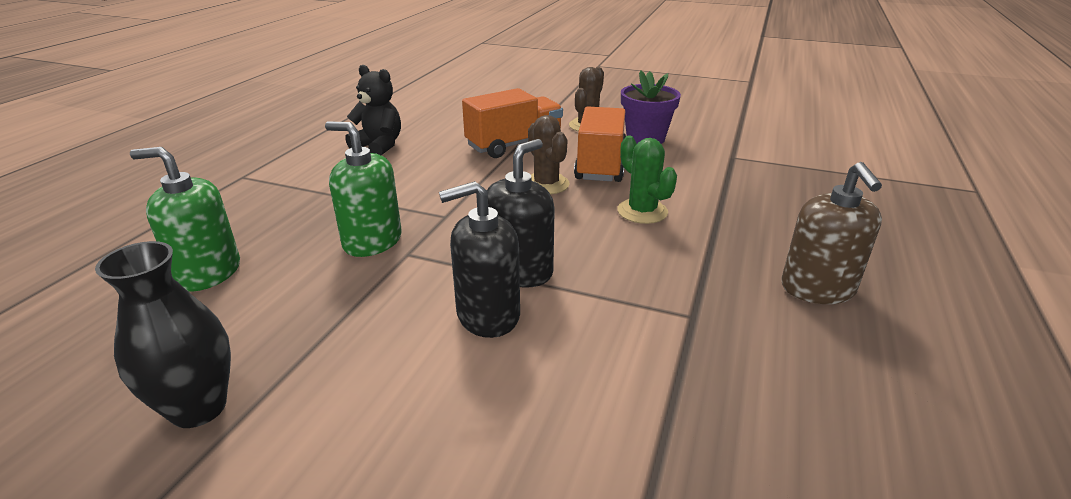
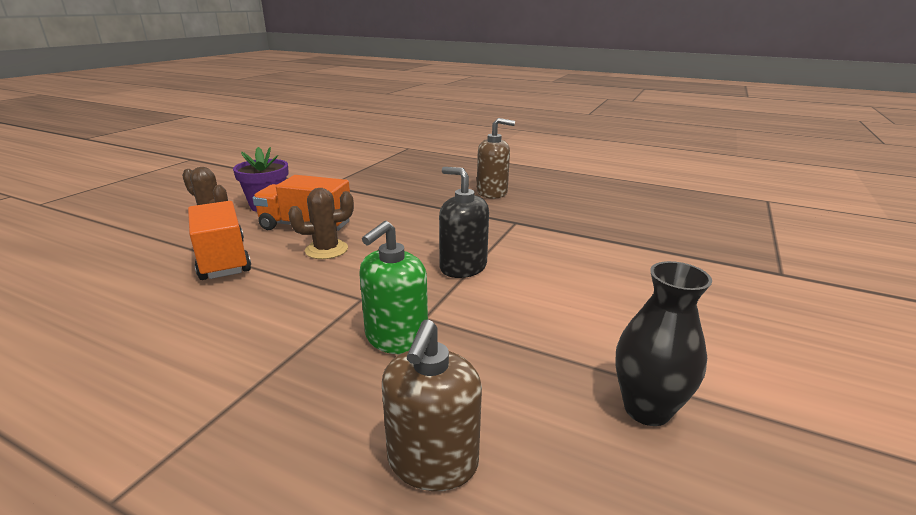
camera: 85 degrees left, 5 degrees down
green soap dispenser [130,147,240,292] -> brown soap dispenser [382,319,482,491]
black teddy bear [345,65,401,155] -> none
black soap dispenser [439,181,520,338] -> none
green cactus [617,136,677,224] -> none

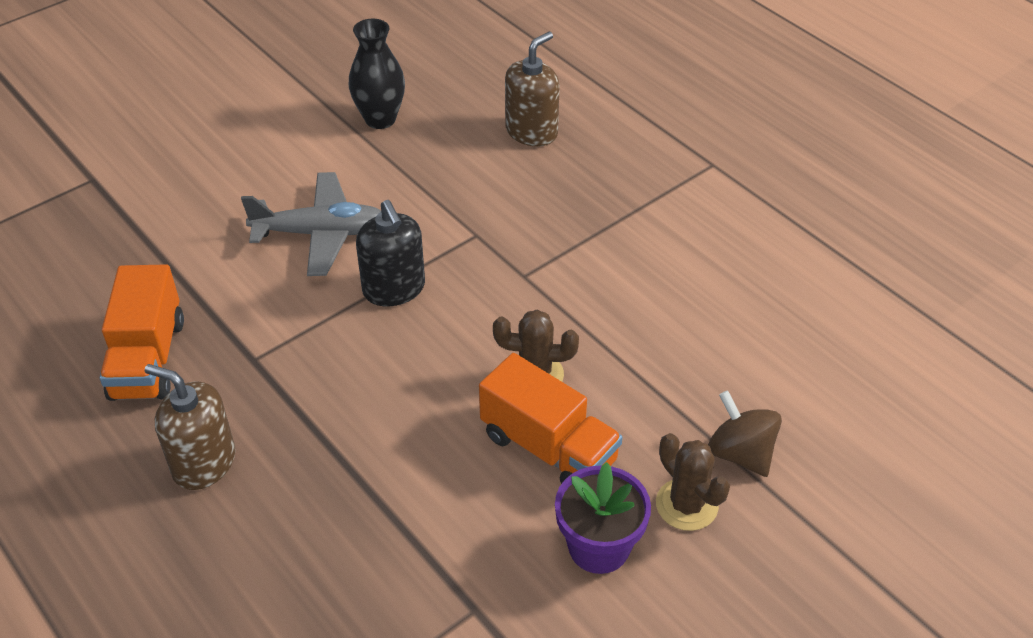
camera: 155 degrees left, 20 degrees up
orange truck [188,201,251,280] -> orange truck moved to [100,264,184,401]
green soap dispenser [359,221,428,354] -> none
none -> grey plane [241,172,381,276]
none -> brown spinning top [708,390,782,477]

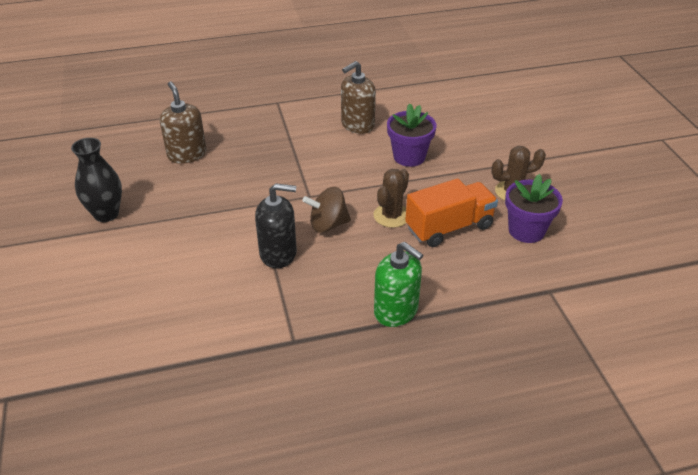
camera: 65 degrees left, 5 degrees down
orange truck [100,264,184,401] -> none
brown soap dispenser [145,364,235,490] -> brown soap dispenser moved to [341,61,376,134]
grey plane [241,172,381,276] -> none
brown spinning top [708,390,782,477] -> brown spinning top moved to [302,187,351,233]
none -> green soap dispenser [374,242,423,327]
none -> purple flower pot [387,104,436,167]

